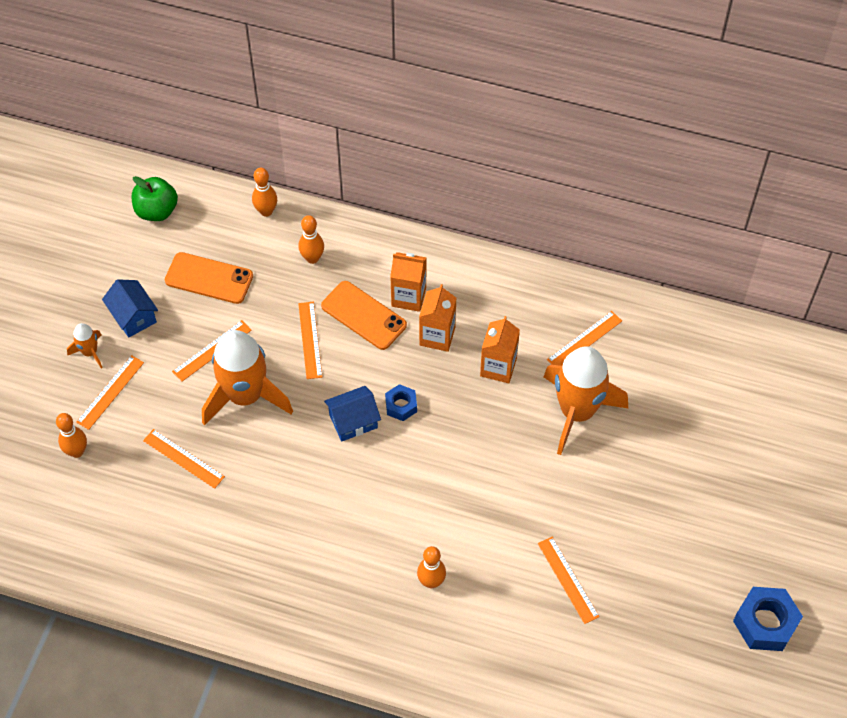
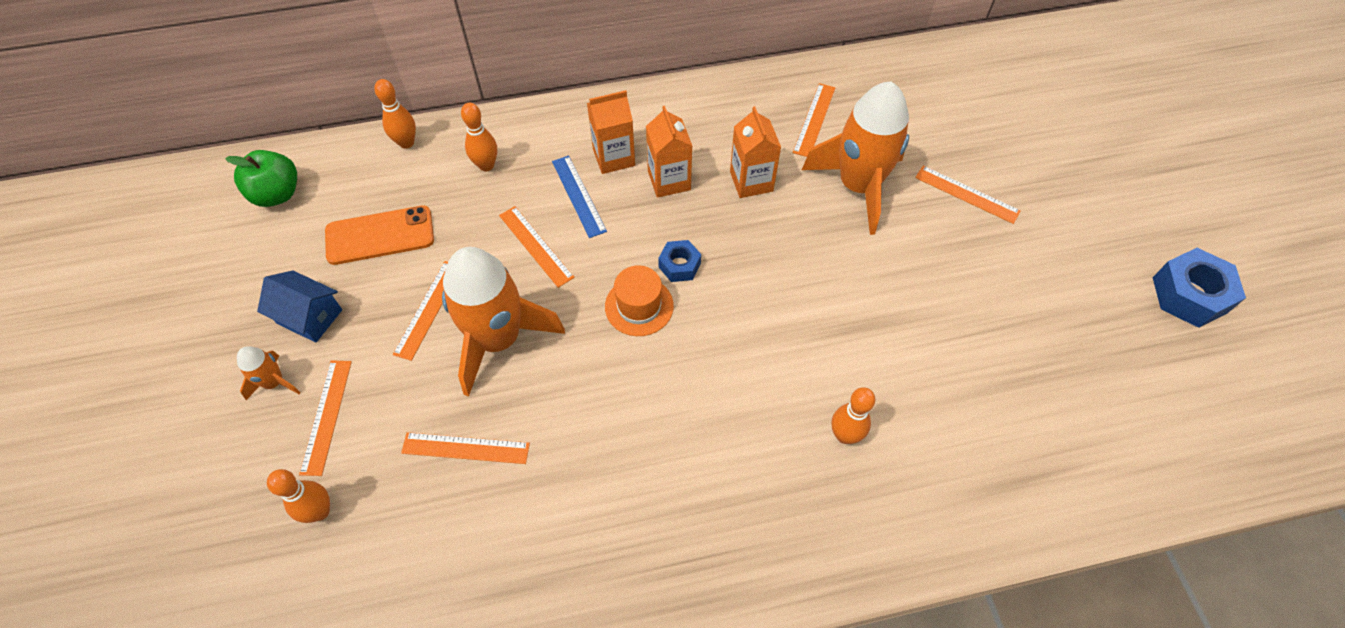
camera: 30 degrees left, 0 degrees up
orange phone [321,281,407,350] -> blue ruler [552,155,607,238]
blue house [324,386,381,442] -> orange hat [605,265,674,336]
orange ruler [538,537,600,624] -> orange ruler moved to [915,165,1021,224]

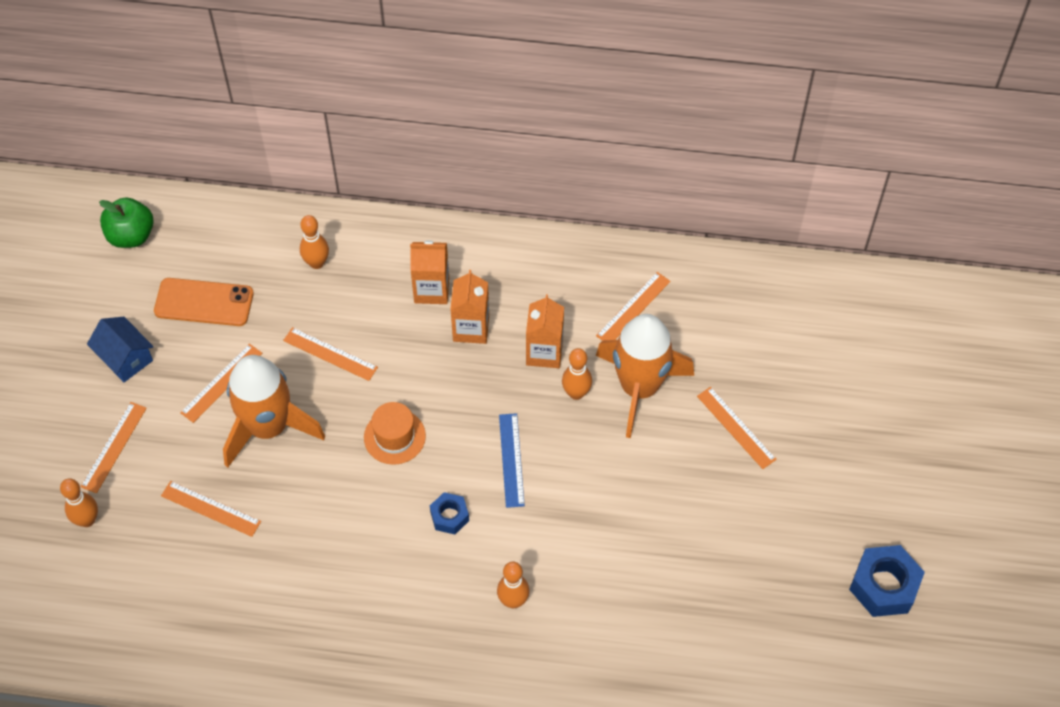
camera: 20 degrees right, 0 degrees up
orange rocket [237,346,301,400] -> none
orange bowling pin [374,79,416,149] -> orange bowling pin moved to [562,348,592,400]
orange ruler [499,206,575,288] -> orange ruler turned 45 degrees counterclockwise [283,327,378,381]
blue ruler [552,155,607,238] -> blue ruler moved to [499,413,525,508]
blue nut [658,240,701,282] -> blue nut moved to [430,492,469,534]

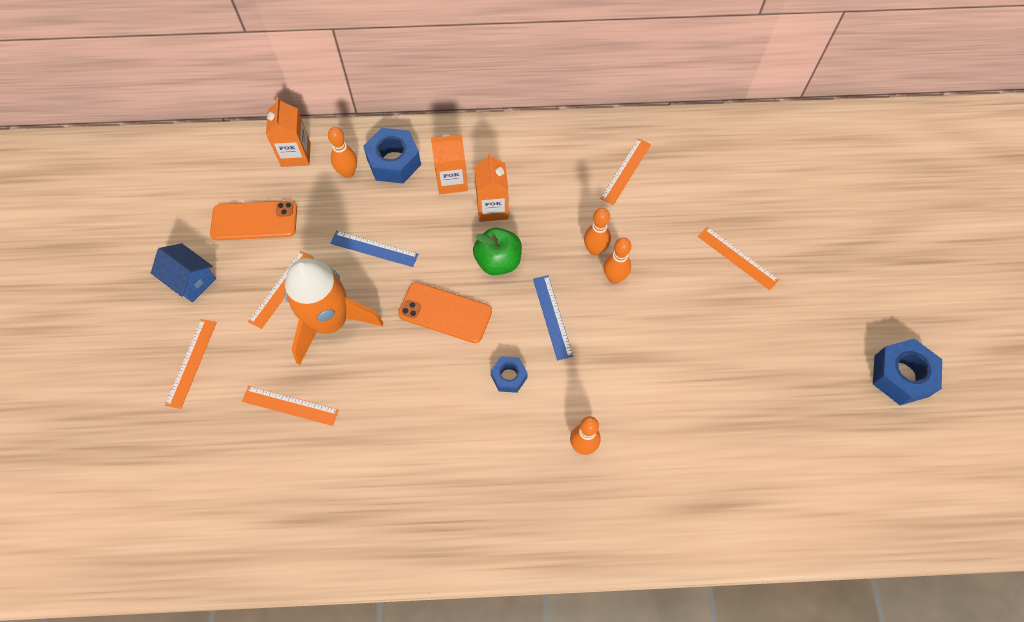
camera: 10 degrees left, 5 degrees up
orange bowling pin [60,478,98,527] -> orange bowling pin moved to [604,237,631,284]
green apple [99,197,154,248] -> green apple moved to [473,227,522,275]
orange ruler [283,327,378,381] -> blue ruler [330,231,418,267]
orange hat [364,402,426,465] -> orange phone [398,282,492,343]
orange carton [526,294,564,368] -> orange carton moved to [266,97,311,167]
orange rocket [596,314,694,438] -> none
none -> blue nut [363,128,421,183]

